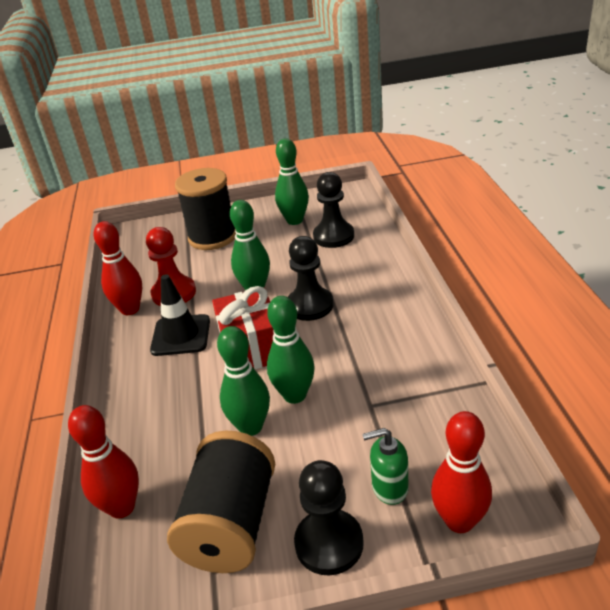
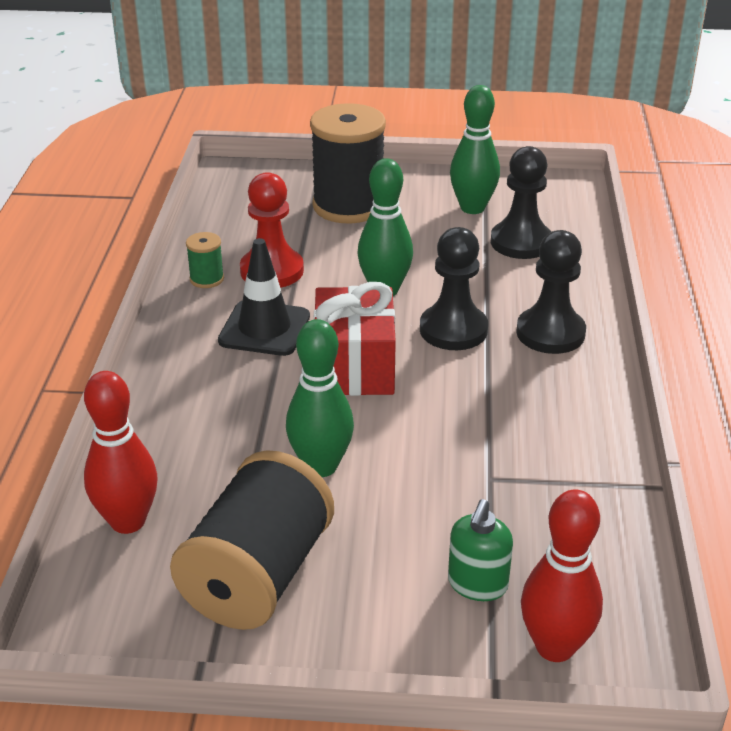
camera: 10 degrees right, 0 degrees up
red bowling pin [93,221,142,315] -> green spool [186,232,224,288]
green bowling pin [267,296,315,404] -> none
black pawn [294,460,364,575] -> black pawn moved to [516,230,586,354]
green soap dispenser [362,428,408,505] -> green soap dispenser turned 75 degrees counterclockwise [448,499,513,601]

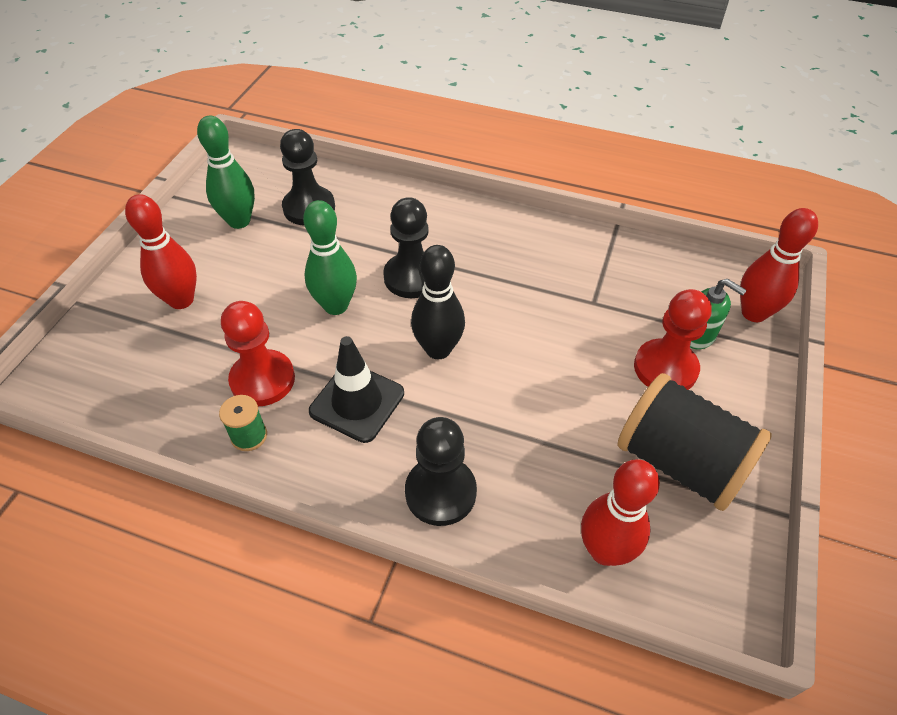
camera: 75 degrees left, 15 degrees up
green bowling pin [286,319,354,477] -> none
black spool [310,103,386,224] -> red bowling pin [125,194,197,309]
red gift [314,282,396,396] -> black bowling pin [411,245,465,359]
black pawn [516,230,586,354] -> black pawn moved to [405,417,477,526]
none -> red pawn [634,289,712,390]

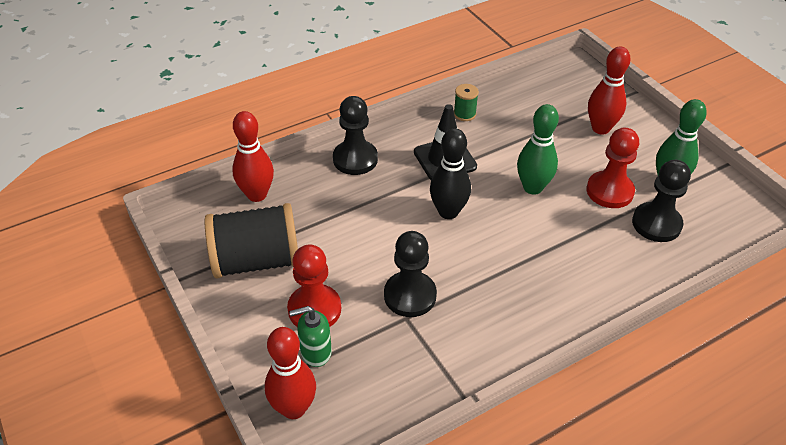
camera: 130 degrees right, 5 degrees down
red pawn [221,301,295,406] -> red pawn moved to [587,128,639,208]
black pawn [383,197,429,298] -> black pawn moved to [384,231,437,317]

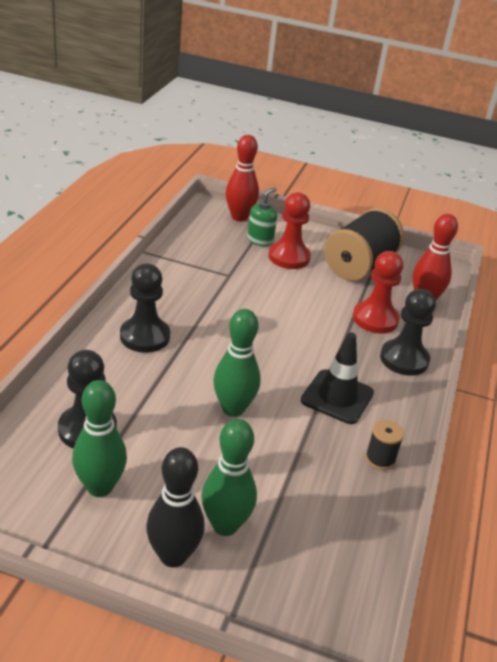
camera: 135 degrees right, 10 degrees down
black pawn [384,231,437,317] -> black pawn moved to [120,264,170,353]
black bowling pin [430,128,471,219] -> black bowling pin moved to [146,447,205,567]
green spool [454,84,479,121] -> black spool [366,420,404,470]
red pawn [587,128,639,208] -> red pawn moved to [353,251,403,333]
red bowling pin [588,46,631,134] -> green bowling pin [202,419,257,536]

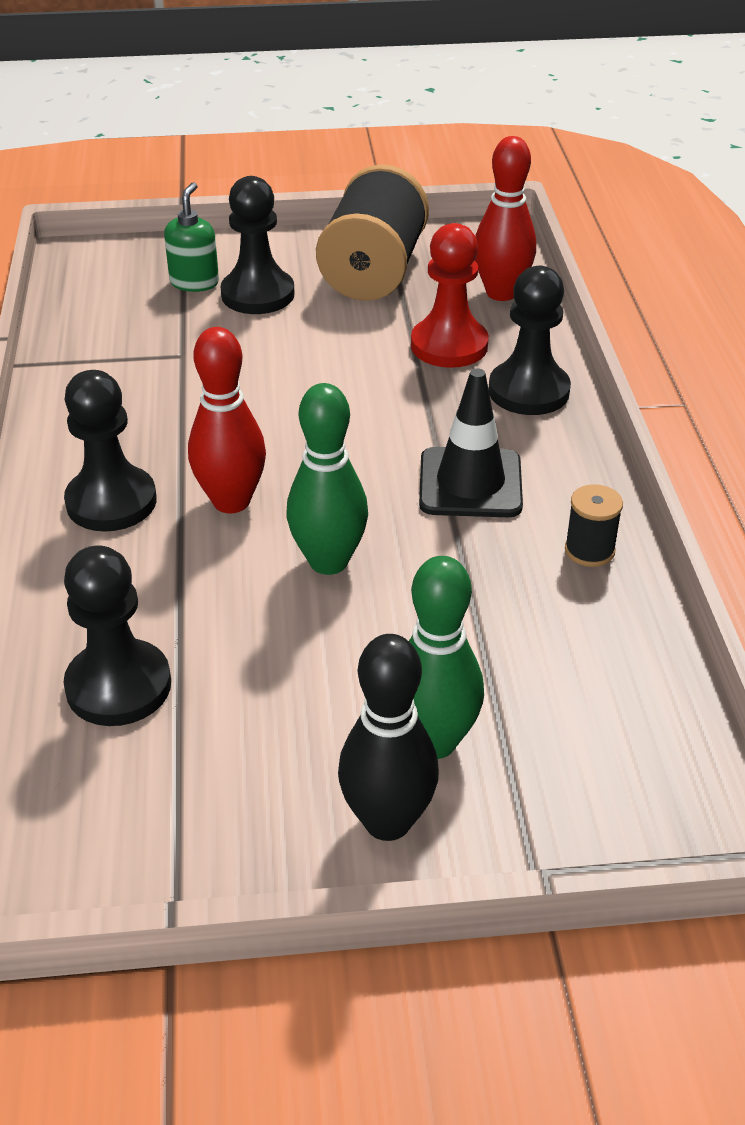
camera: 20 degrees left, 5 degrees up
green bowling pin [72,380,127,497] -> none
red bowling pin [226,135,259,221] -> red bowling pin moved to [188,327,266,513]
red pawn [268,192,311,269] -> black pawn [221,176,295,314]

